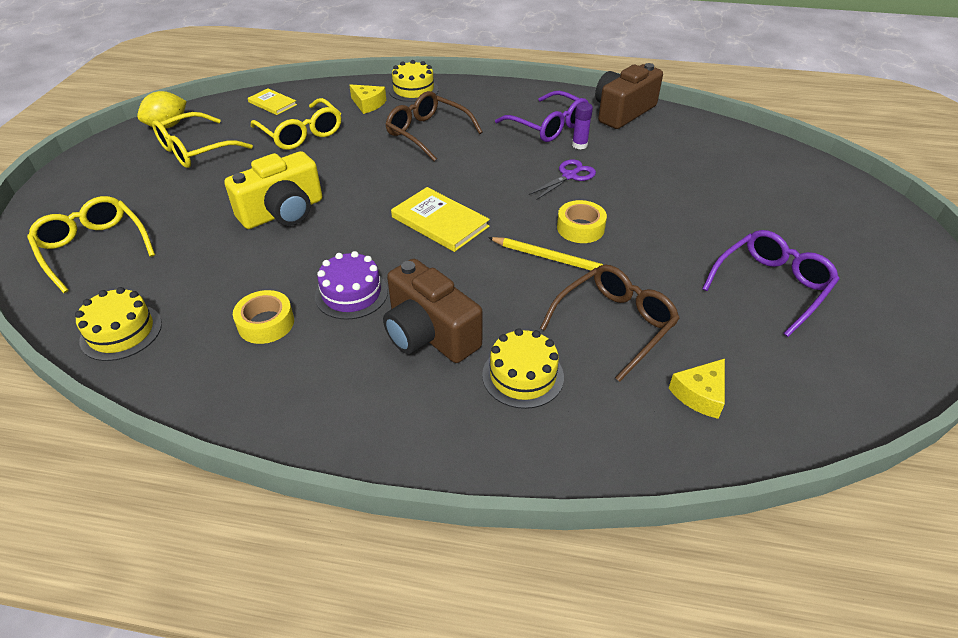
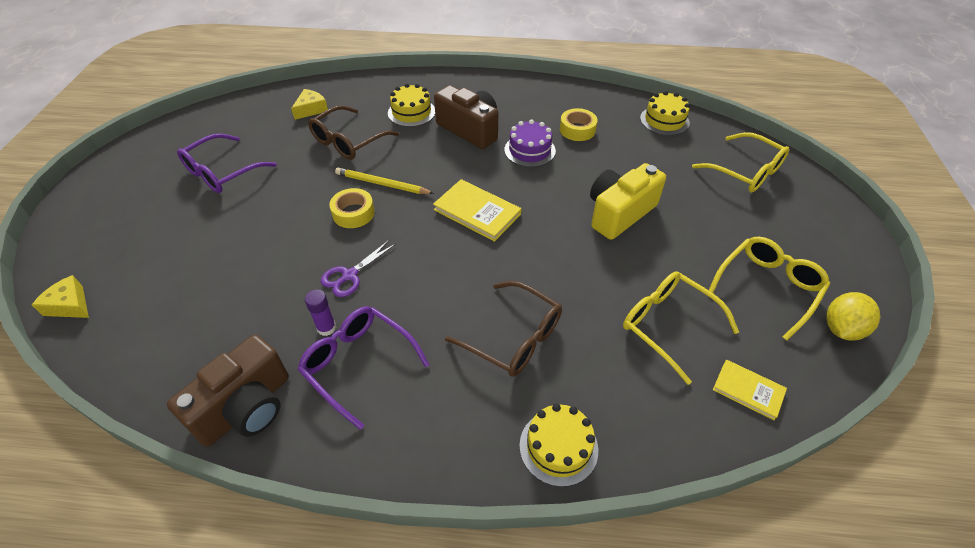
camera: 175 degrees right, 5 degrees up
yellow cheese [349,84,386,114] -> yellow cheese moved to [32,275,89,318]

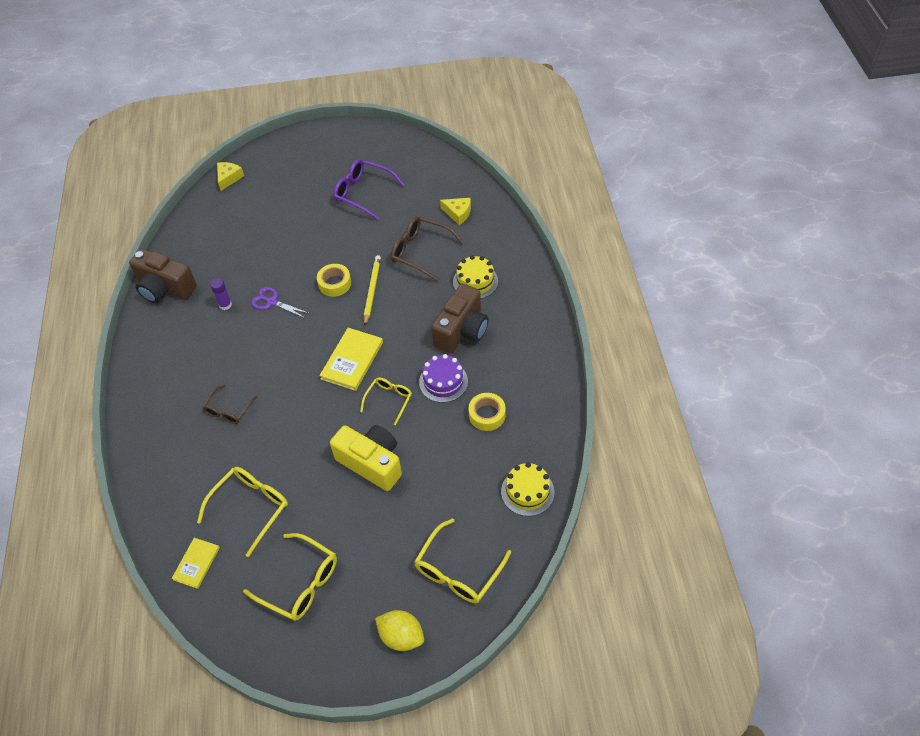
camera: 80 degrees right, 5 degrees up
purple glasses [298,306,430,430] -> none
brown glasses [445,281,562,377] -> brown glasses [202,385,257,424], size x0.62
yellow cake [520,403,598,487] -> none
yellow lemon [826,292,880,341] -> yellow lemon moved to [375,610,424,651]
none -> yellow glasses [360,377,412,425]

